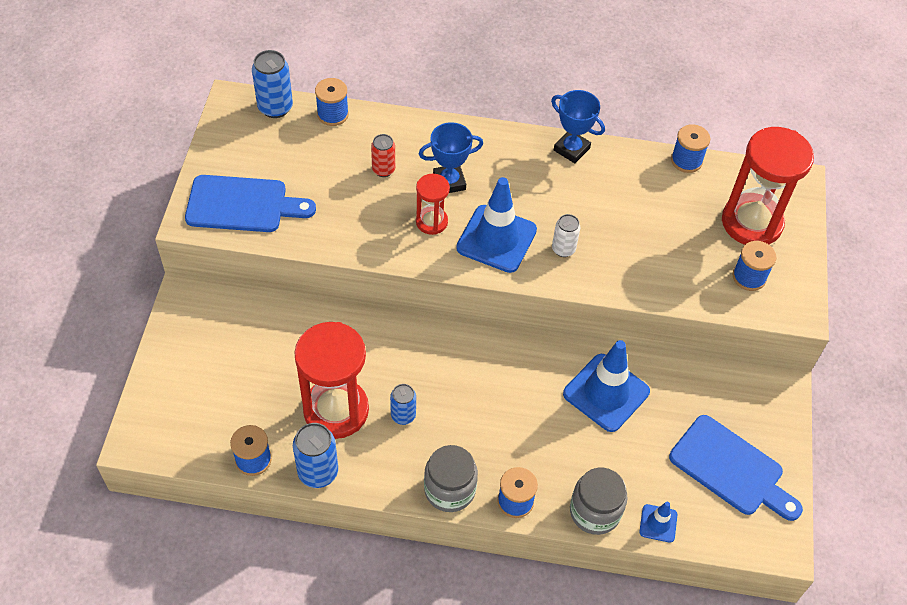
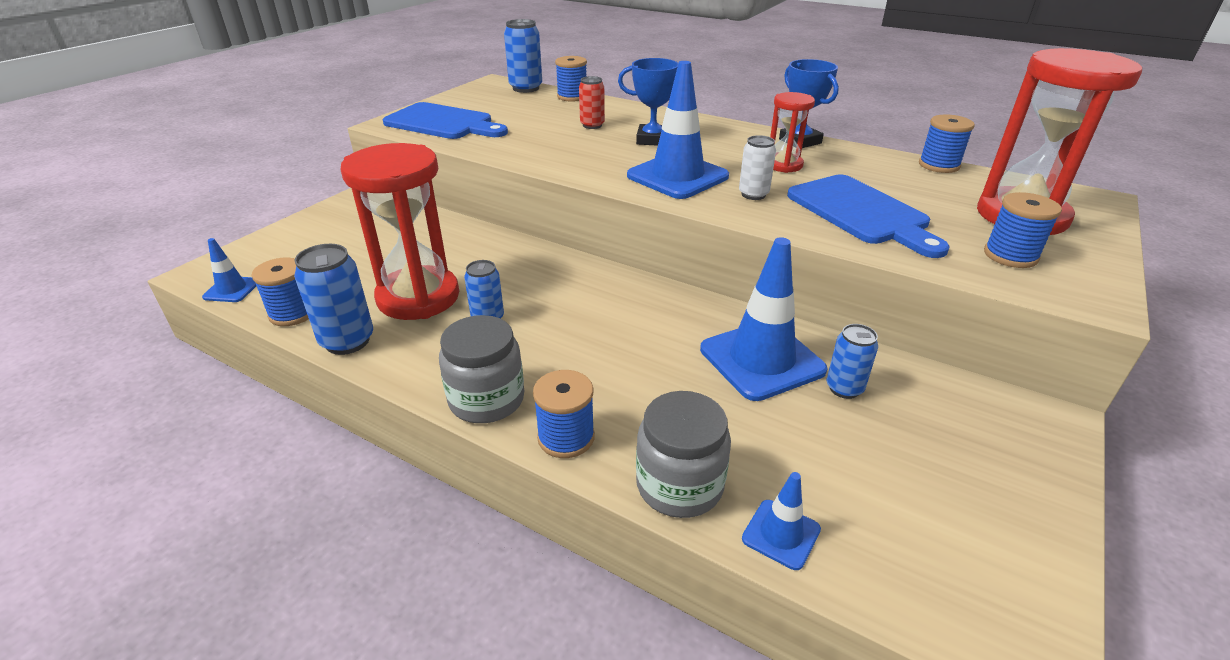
camera: 25 degrees right, 20 degrees down
red hourglass [416,174,450,235] -> red hourglass moved to [770,92,815,173]
blue cutting board [669,415,803,521] -> blue cutting board moved to [787,174,950,258]
none -> blue traffic cone [202,238,256,302]
none -> blue can [827,324,878,399]

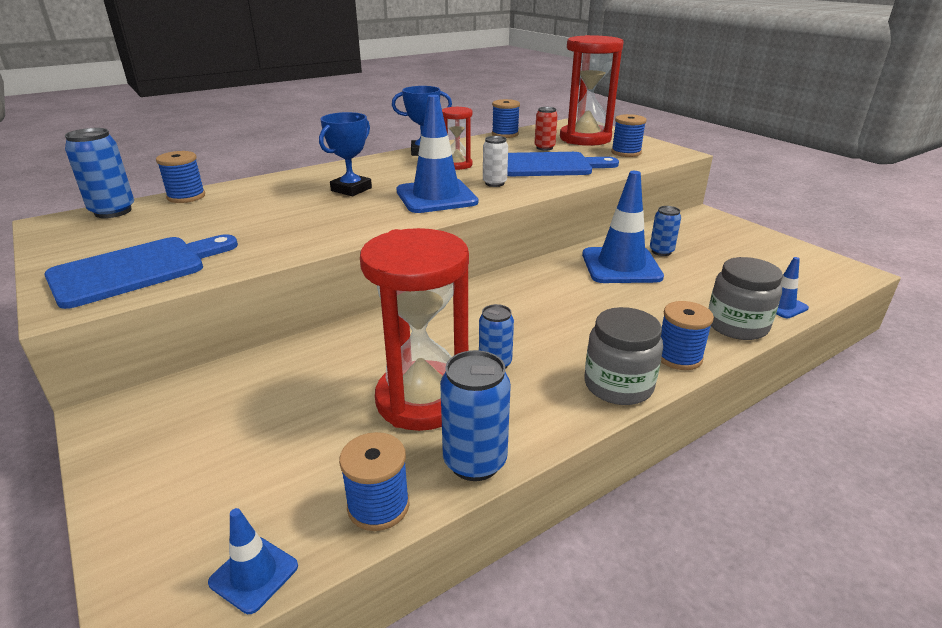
camera: 65 degrees left, 5 degrees down
red can [579,76,605,129] -> red can moved to [535,107,558,151]

